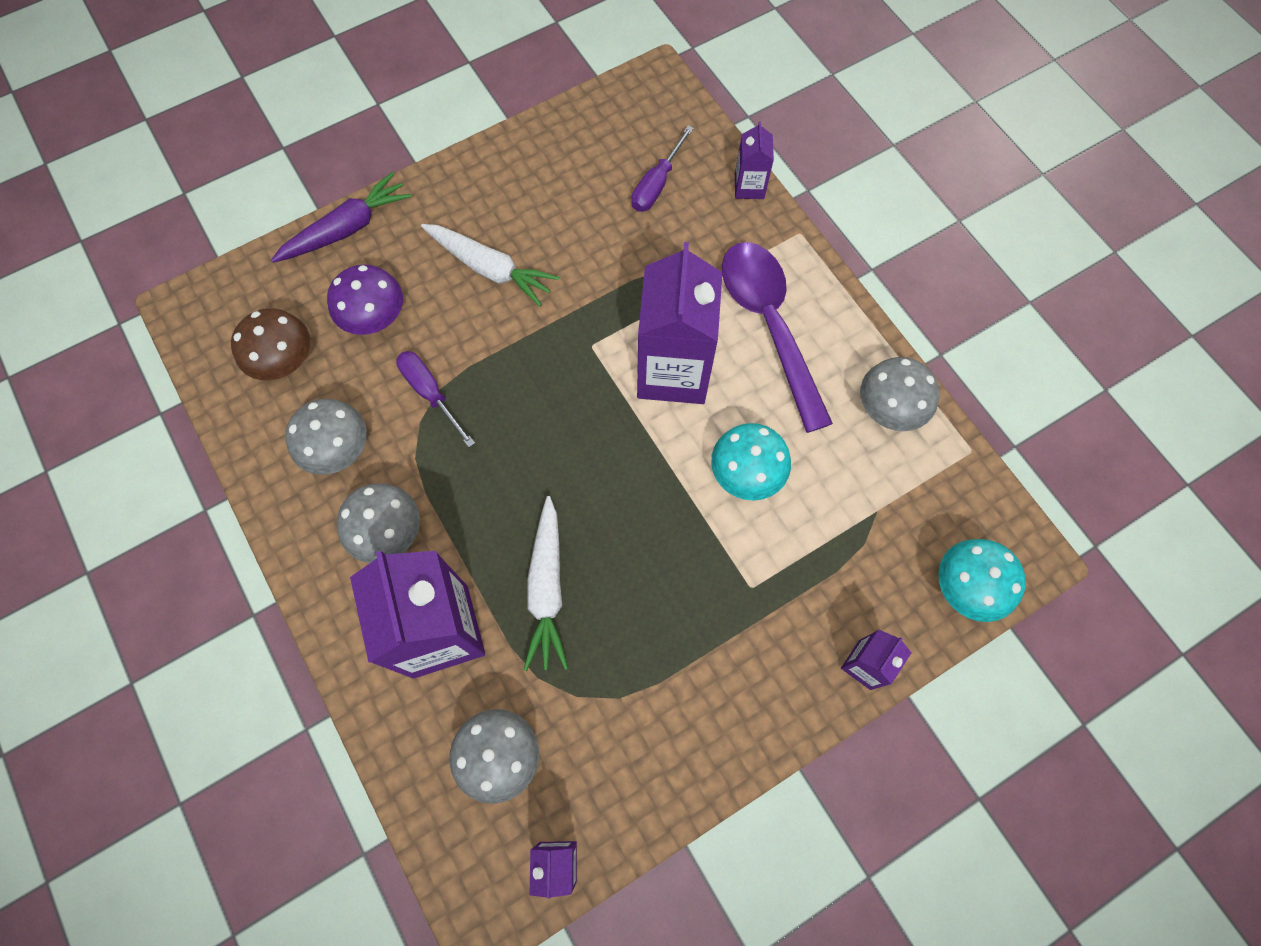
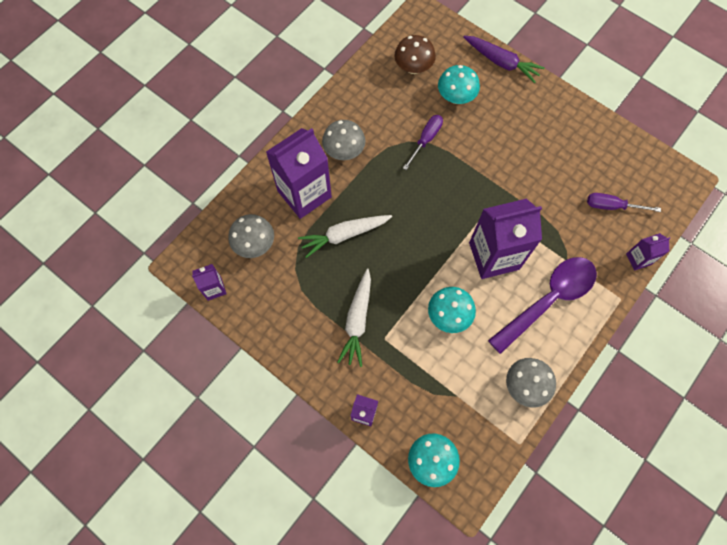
camera: 70 degrees right, 0 degrees up
grey mushroom [285,399,367,475] -> none
purple mushroom [327,264,403,335] -> turquoise mushroom [438,65,480,104]
white carrot [421,224,559,307] -> white carrot moved to [337,269,371,367]

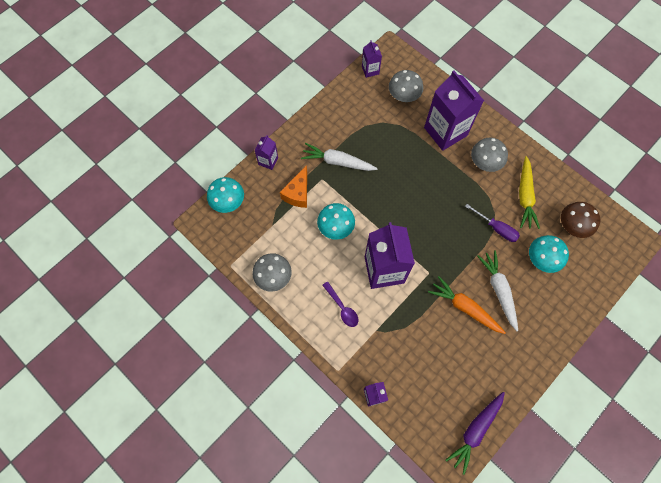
camera: 95 degrees right, 0 degrees up
white carrot [298,215,392,258] -> white carrot moved to [477,250,518,331]
purple carrot [463,36,545,83] -> purple carrot moved to [446,392,505,475]
purple spoon [488,257,597,354] -> purple spoon [322,282,358,327], size x0.47
purple screwdriver [587,193,661,212] -> none
none -> orange cheese [280,165,307,208]
none -> orange carrot [428,276,506,334]
none -> yellow carrot [519,156,540,229]

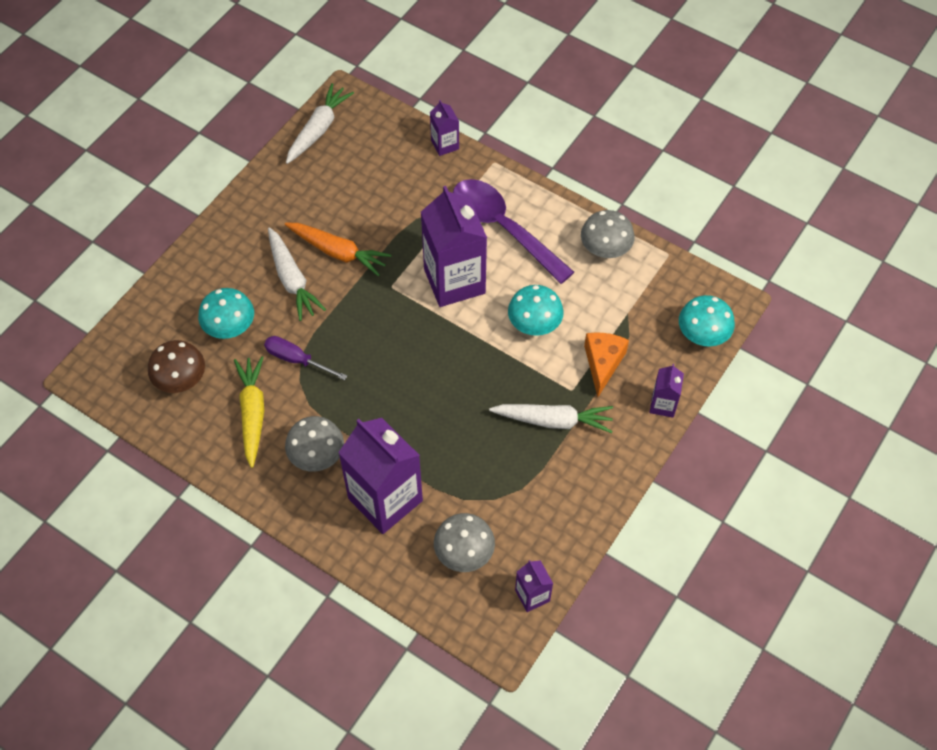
camera: 170 degrees right, 10 degrees down
purple spoon [322,282,358,327] -> purple spoon [453,179,574,284], size x2.11
purple carrot [446,392,505,475] -> white carrot [286,83,354,164]

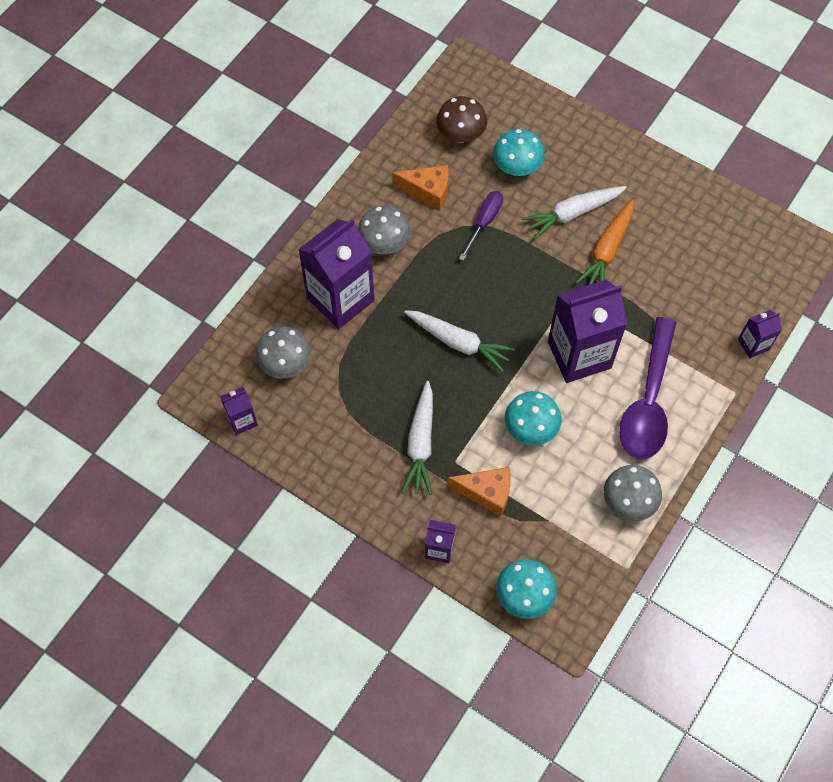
camera: 90 degrees right, 5 degrees up
yellow carrot [234,356,264,468] -> orange cheese [392,165,449,211]
white carrot [286,83,354,164] -> white carrot moved to [404,310,515,372]
purple spoon [453,179,574,284] -> purple spoon turned 150 degrees clockwise [619,317,677,459]

